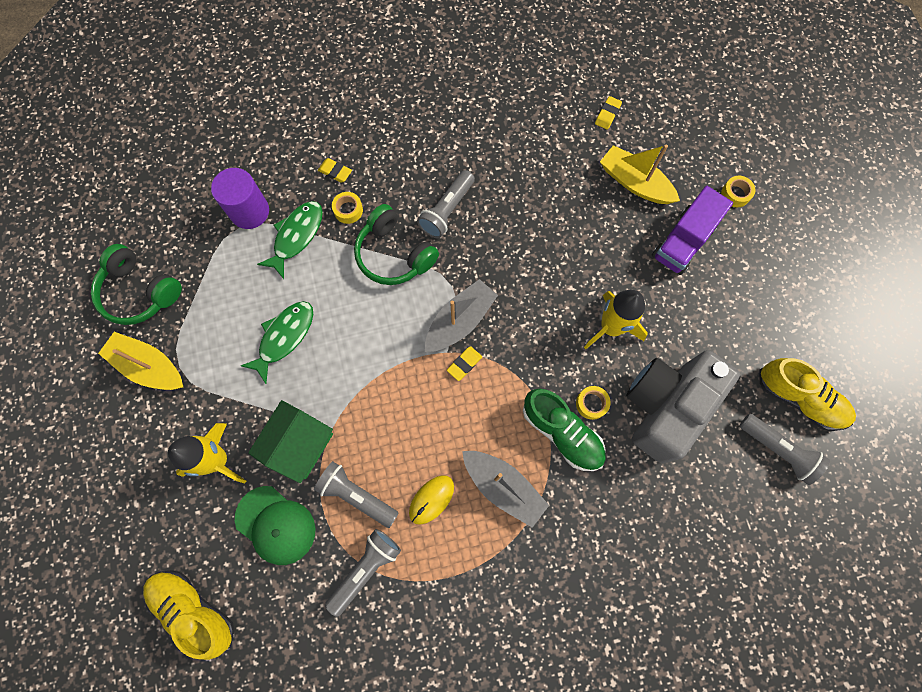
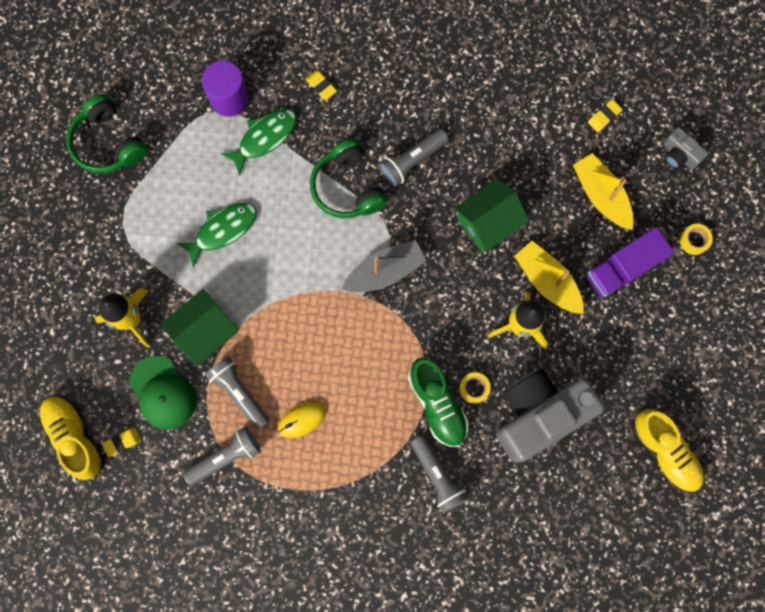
camera: 20 degrees right, 5 degrees up
yellow boat [98,332,183,390] -> yellow boat moved to [514,241,584,314]
yellow tape [332,192,363,224] -> none
yellow eraser [447,346,482,381] -> yellow eraser moved to [102,428,141,457]
grey boat [462,451,549,528] -> none
grey flashlight [739,414,830,485] -> grey flashlight moved to [411,435,469,514]
none -> green house [454,179,529,253]
none -> grey camera [663,127,708,170]

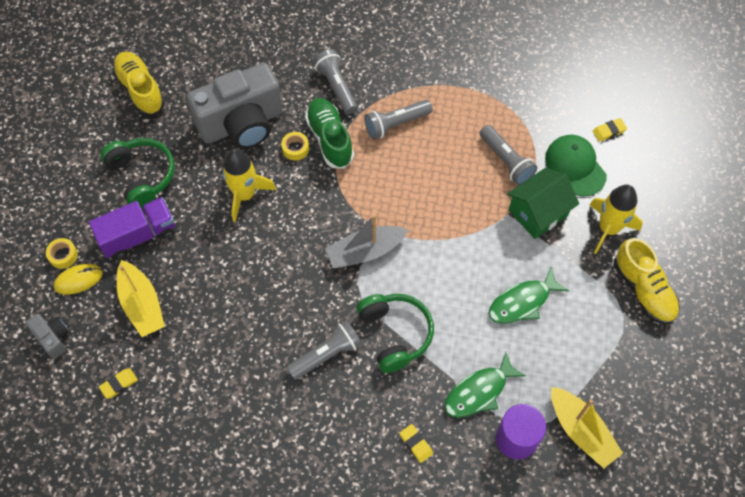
camera: 175 degrees left, 15 degrees down
yellow shoe [39,396,104,480] -> yellow shoe moved to [614,238,680,324]
green headphones [66,93,147,173] -> green headphones moved to [100,138,175,208]
grey flashlight [183,427,261,486] -> grey flashlight moved to [364,100,433,139]
yellow mouse [278,402,326,438] -> yellow mouse moved to [54,264,103,295]
green house [454,179,529,253] -> none
yellow boat [514,241,584,314] -> yellow boat moved to [551,387,623,468]

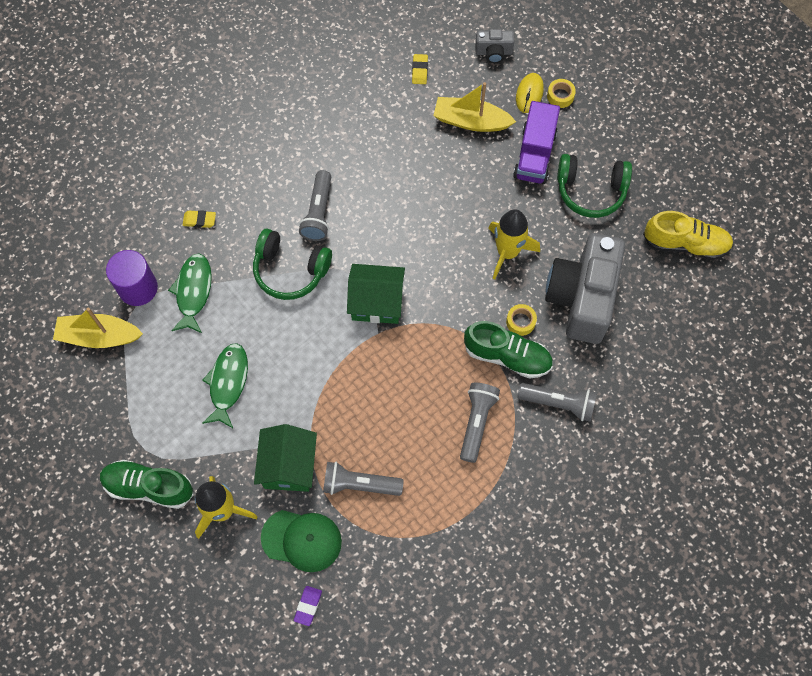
camera: 130 degrees right, 5 degrees up
grey boat [325,214,408,268] -> green house [347,264,405,324]
yellow eraser [593,118,627,142] -> purple eraser [294,586,322,626]
yellow shoe [614,238,680,324] -> green shoe [100,460,194,509]

